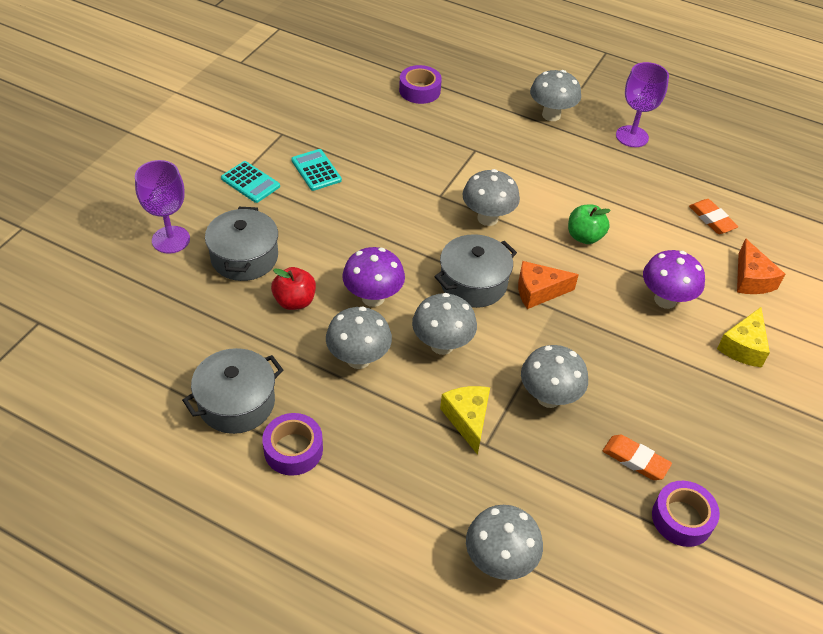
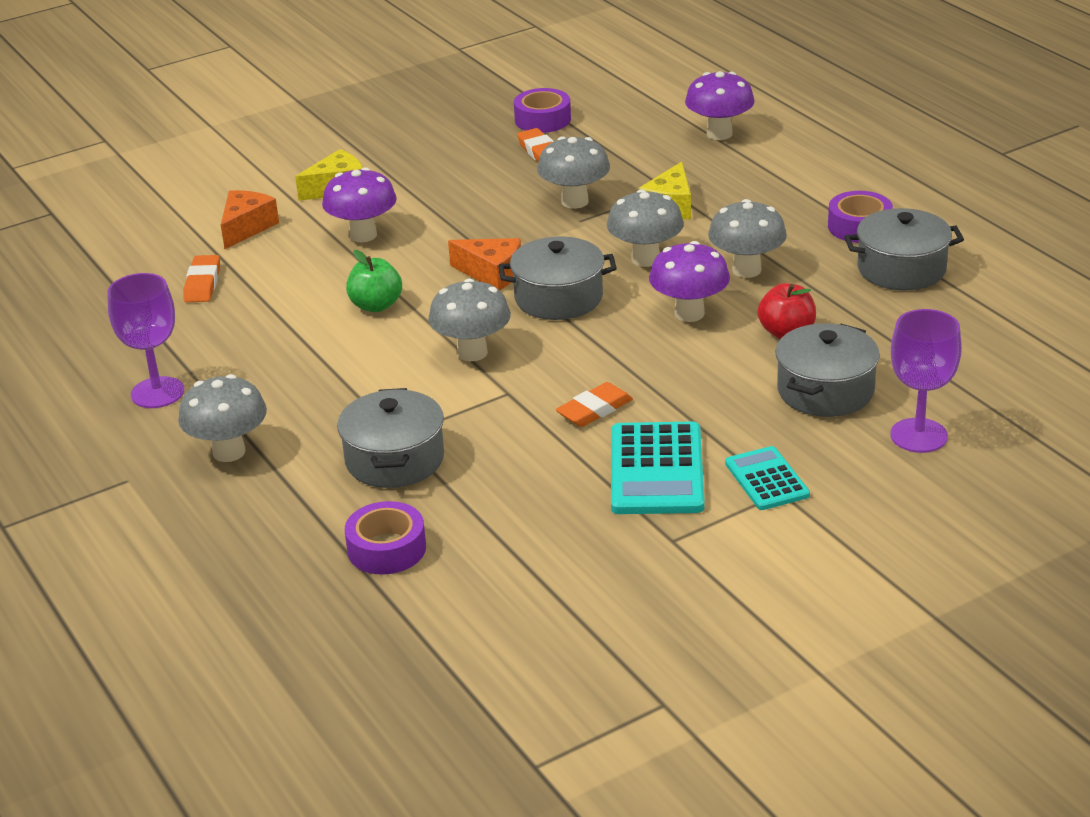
camera: 145 degrees left, 15 degrees down
turquoise calculator [291,149,342,191] -> turquoise calculator [611,422,704,514], size x1.64
grey mushroom [466,505,543,580] -> purple mushroom [685,71,755,140]
none -> grey pot [337,388,444,488]
none -> orange eraser [556,382,633,427]

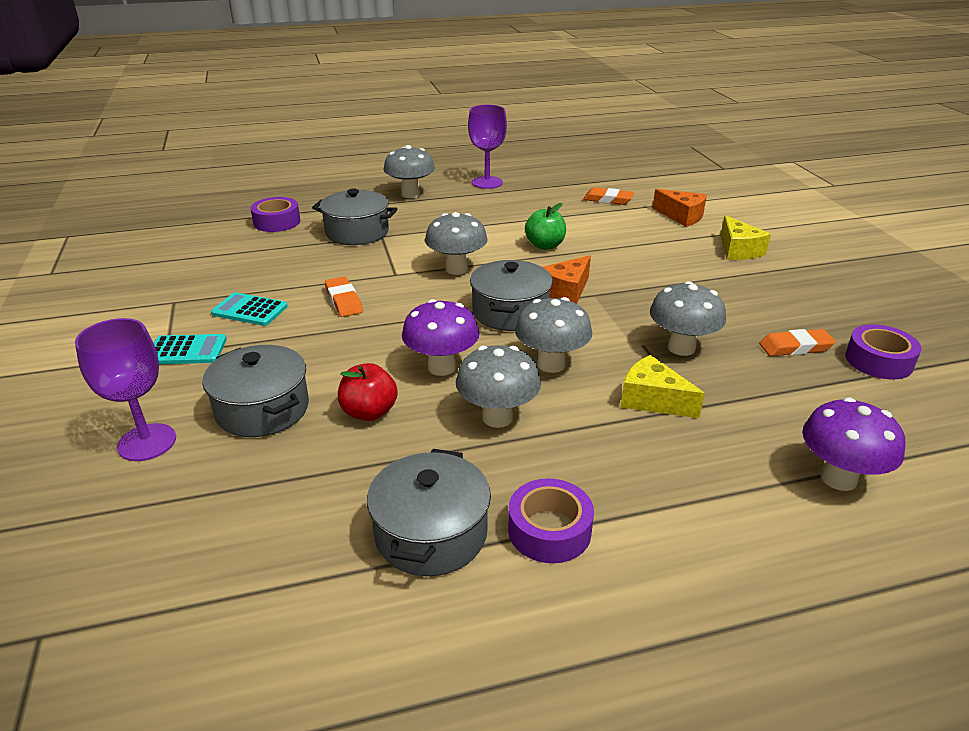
camera: 105 degrees right, 0 degrees up
purple mushroom [322,167,397,242] -> none
turquoise calculator [611,422,704,514] -> turquoise calculator [211,292,288,326], size x0.61

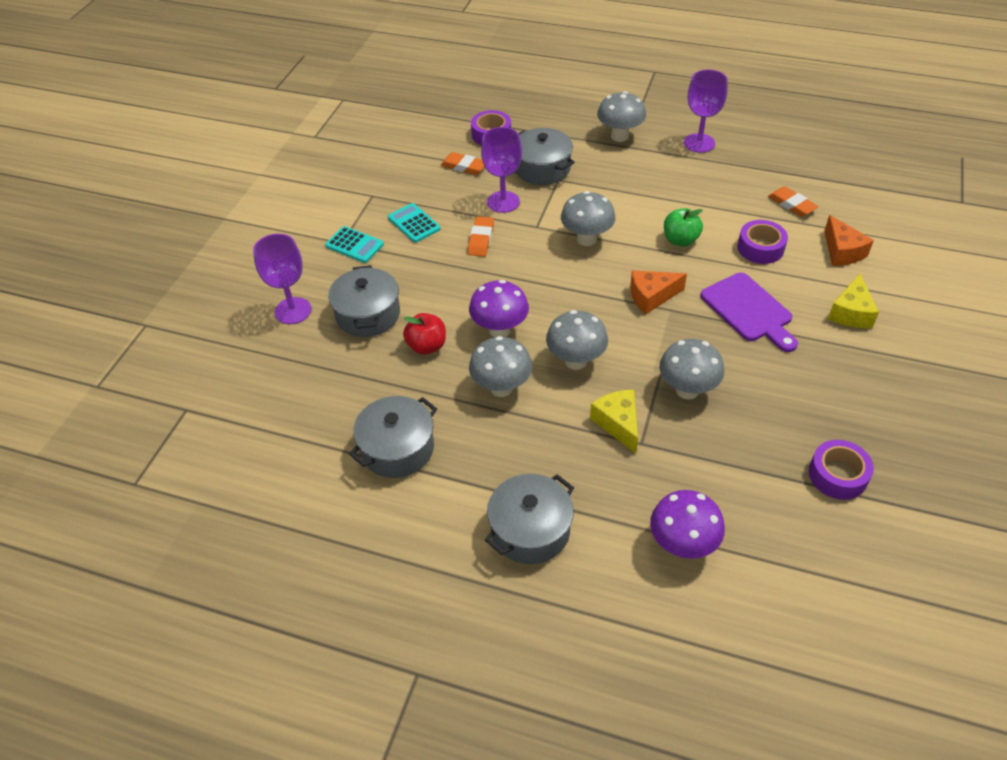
camera: 35 degrees right, 15 degrees up
grey pot [470,260,553,331] -> grey pot moved to [485,474,574,564]
purple tape [508,478,594,563] -> purple tape moved to [737,220,788,264]
orange eraser [759,329,836,356] -> orange eraser moved to [441,152,484,175]
none -> purple goblet [481,127,522,213]
none -> purple cutting board [700,272,798,352]

